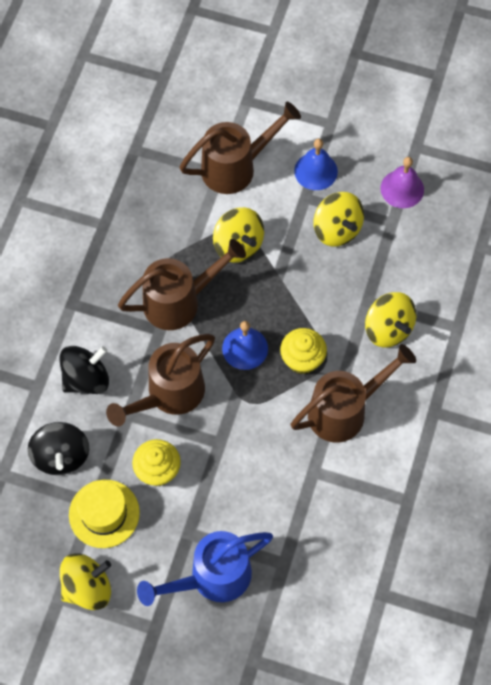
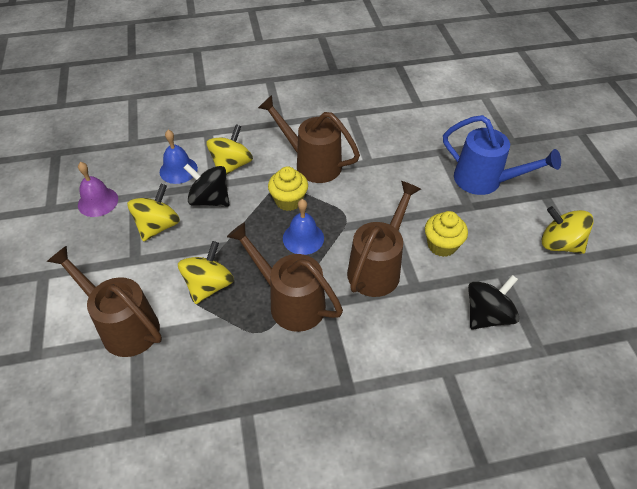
camera: 120 degrees left, 15 degrees down
black spinning top [59,346,109,394] -> black spinning top moved to [184,164,229,207]
yellow hat [69,480,140,548] -> none
brown watering can [106,334,215,426] -> brown watering can turned 75 degrees counterclockwise [347,181,421,297]
blue bell [294,139,338,190] -> blue bell moved to [160,130,198,184]

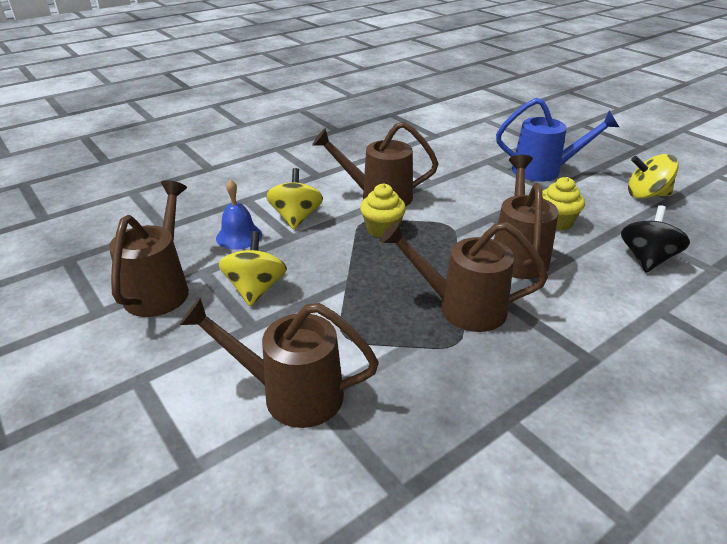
camera: 25 degrees left, 15 degrees down
purple bell [78,162,118,217] -> brown watering can [109,180,189,317]
yellow spinning top [178,241,234,304] -> none
black spinning top [184,164,229,207] -> none
blue bell [283,199,324,255] -> none

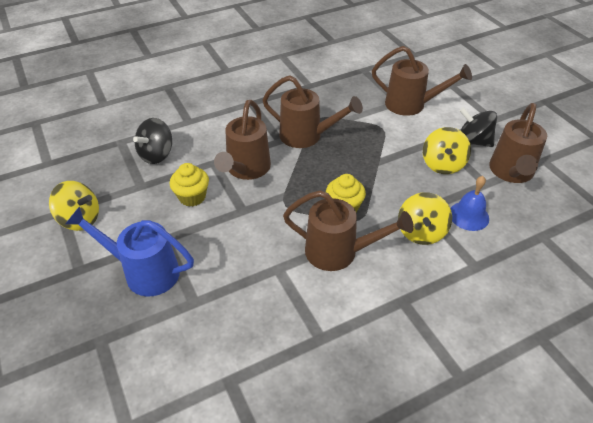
camera: 170 degrees left, 10 degrees up
none -> black spinning top [460,107,497,147]

